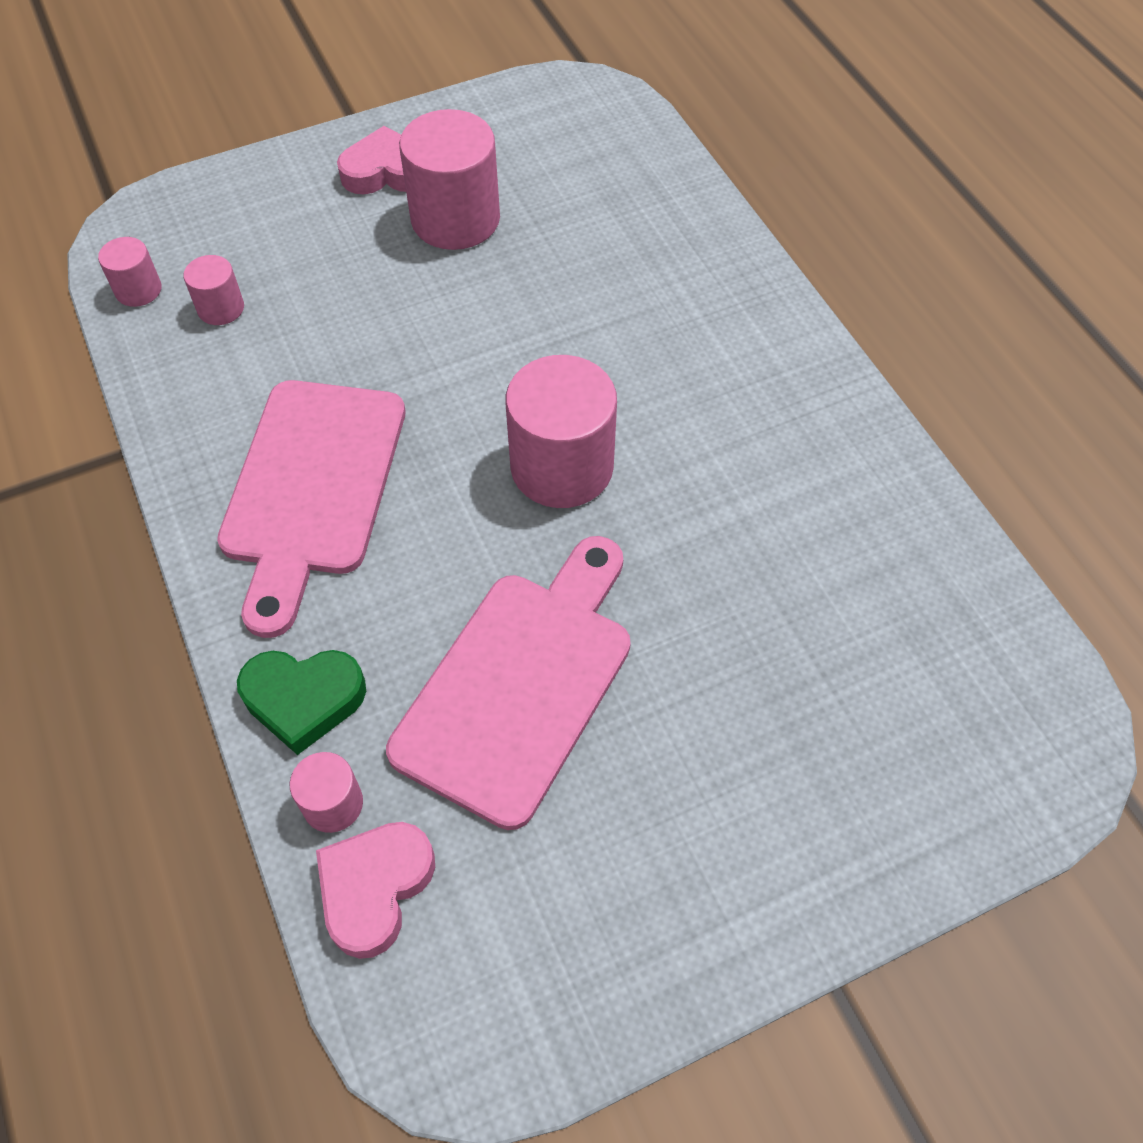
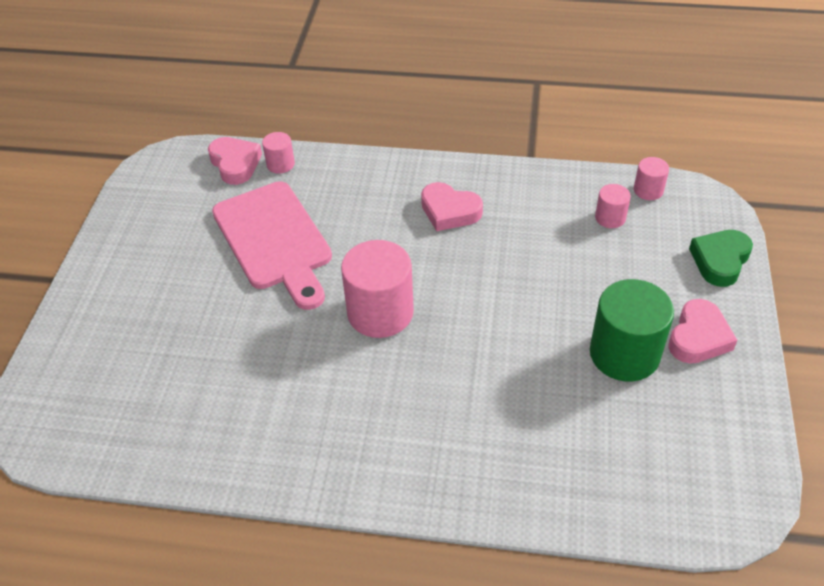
camera: 125 degrees right, 10 degrees down
pink cutting board [217,380,406,638] -> pink heart [421,182,483,231]
green heart [237,650,366,755] -> green heart moved to [689,230,753,287]
pink cylinder [399,109,500,250] -> green cylinder [590,279,674,382]

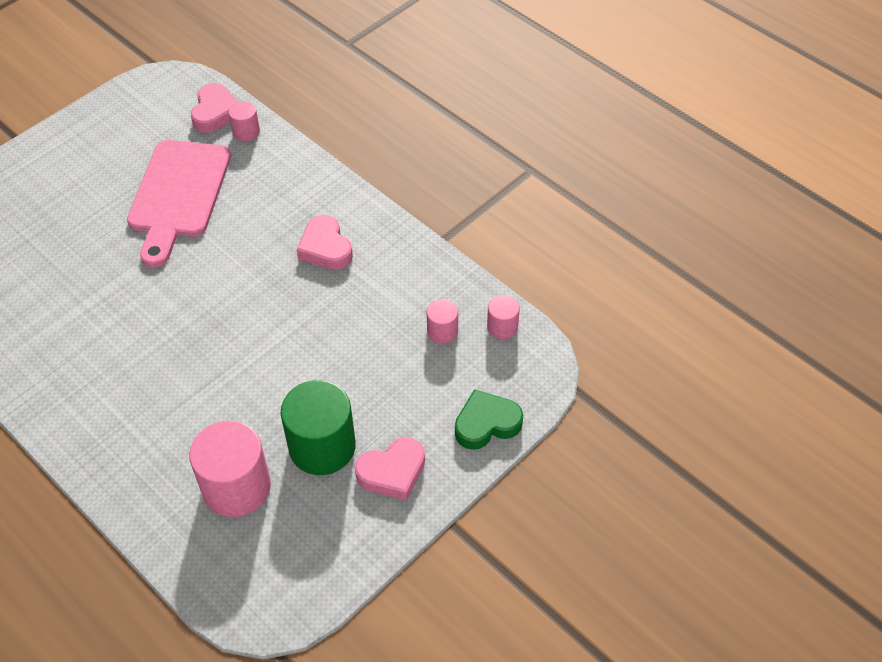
camera: 35 degrees right, 5 degrees up
pink cylinder [341,240,414,338] -> pink cylinder moved to [189,421,271,517]

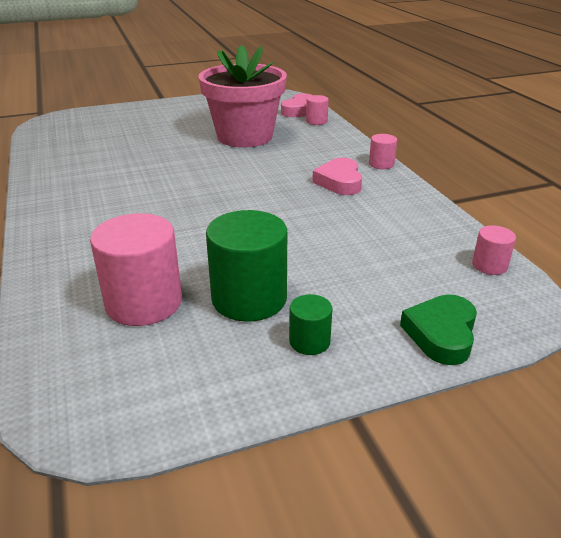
camera: 25 degrees right, 20 degrees down
pink cutting board [127,140,231,267] -> pink flower pot [198,45,287,147]
pink heart [355,437,425,500] -> green cylinder [289,294,333,355]
pink cylinder [427,299,458,344] -> pink cylinder moved to [369,134,397,169]
green heart [455,389,523,450] -> green heart turned 75 degrees counterclockwise [400,294,477,365]

